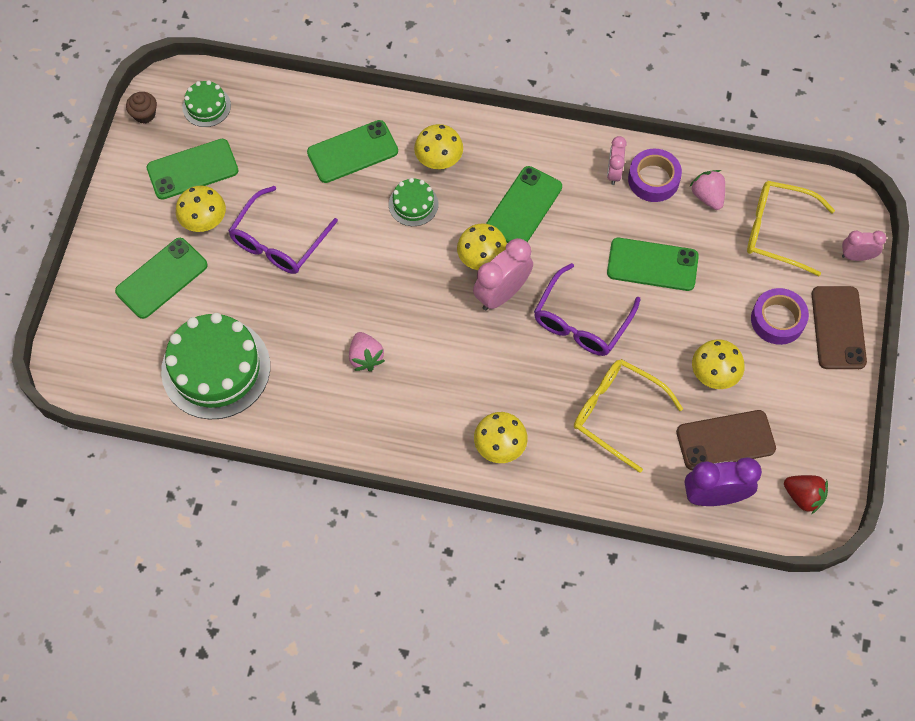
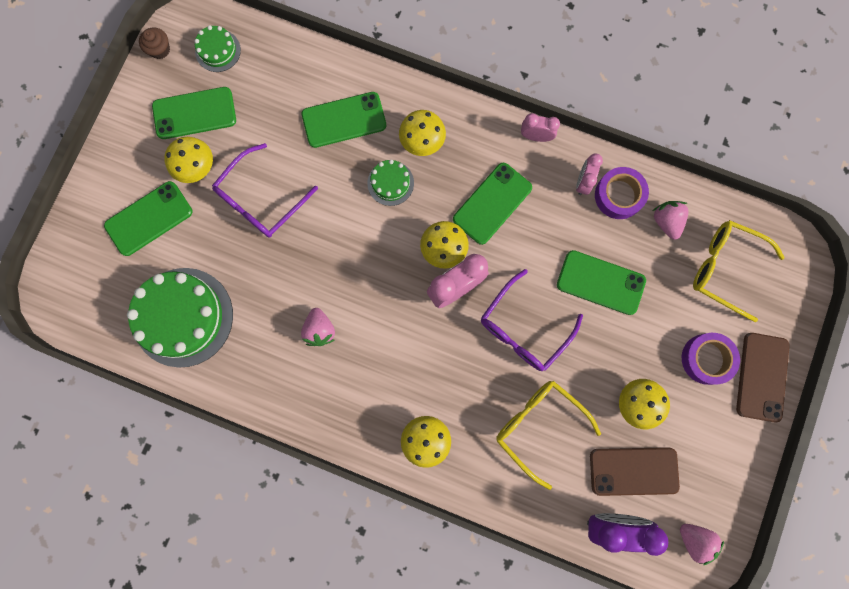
camera: 10 degrees right, 15 degrees up
red strawberry [784,475,828,514] -> pink strawberry [680,524,724,565]
pink clock [842,231,886,261] -> pink clock moved to [521,113,560,142]

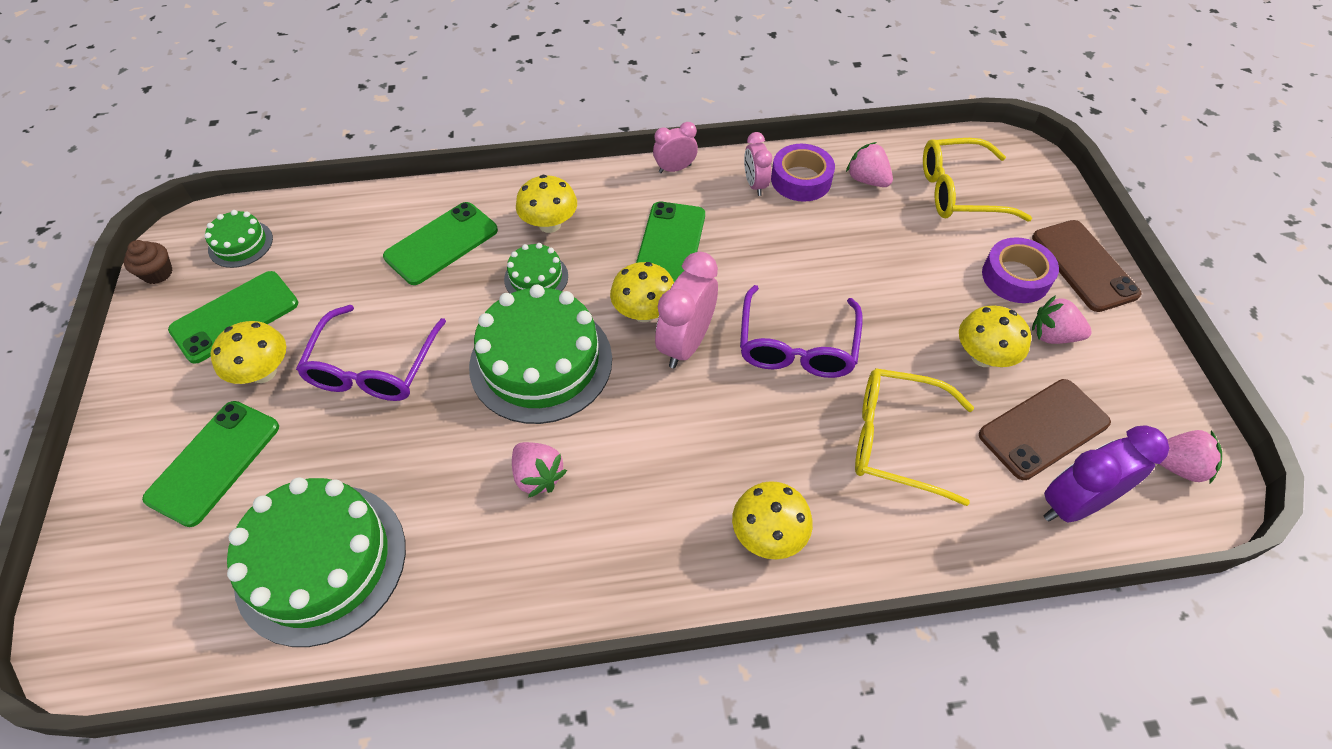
camera: 30 degrees left, 25 degrees down
green phone [557,250,646,315] -> none
none -> green cake [469,284,612,424]
none -> pink strawberry [1032,295,1092,344]

